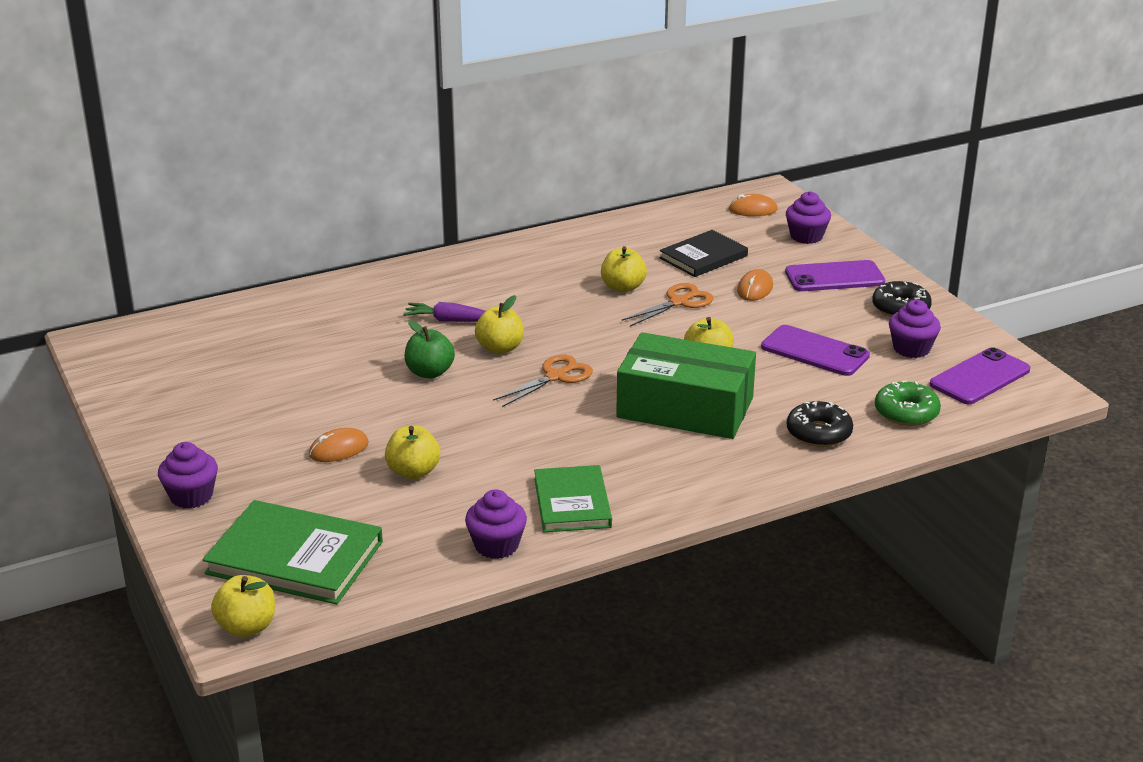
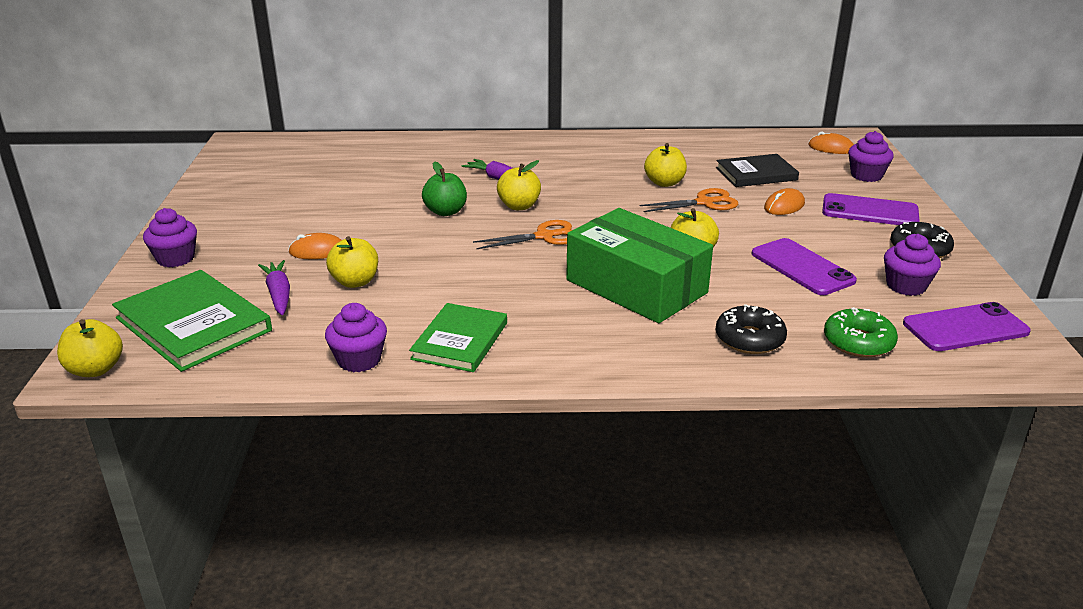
camera: 25 degrees right, 0 degrees up
none -> purple carrot [258,260,290,315]

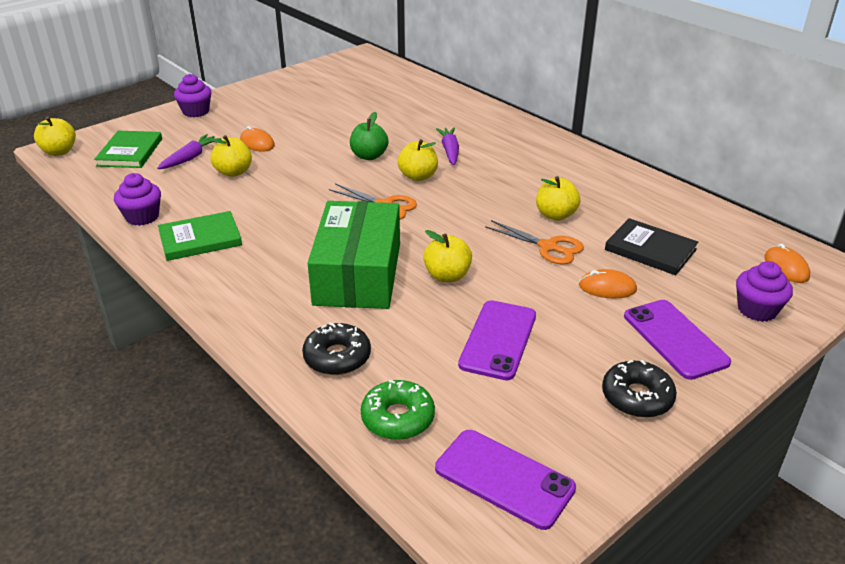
camera: 50 degrees right, 5 degrees up
green book [112,270,272,372] -> green book [94,131,162,168], size x0.67
purple cupcake [884,234,941,296] -> none

